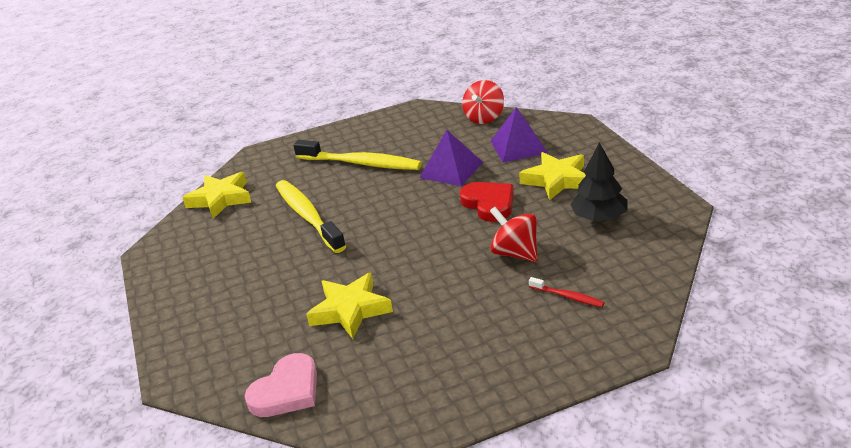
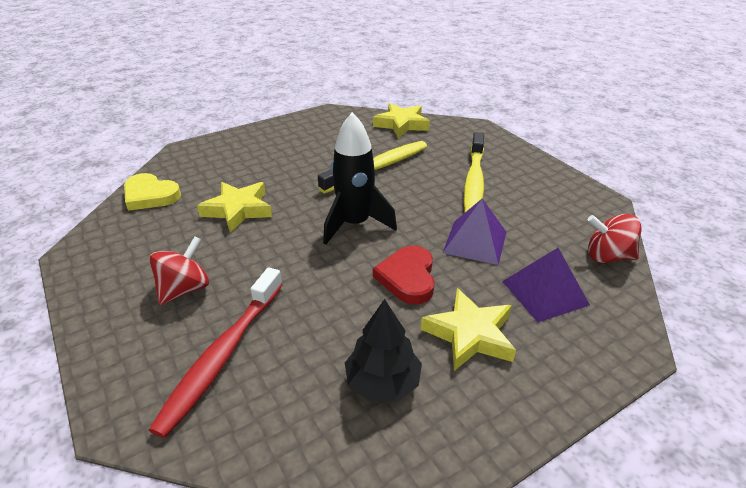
camera: 75 degrees right, 5 degrees up
pink heart [245,353,317,417] -> yellow heart [124,173,181,211]
red heart [460,182,514,222] -> red heart turned 135 degrees clockwise [373,245,435,304]
red spinning top [490,207,538,262] -> red spinning top moved to [149,236,209,305]
red toothbrush [529,277,605,307] -> red toothbrush [149,267,283,438], size x2.26
none -> black rocket [323,112,397,245]

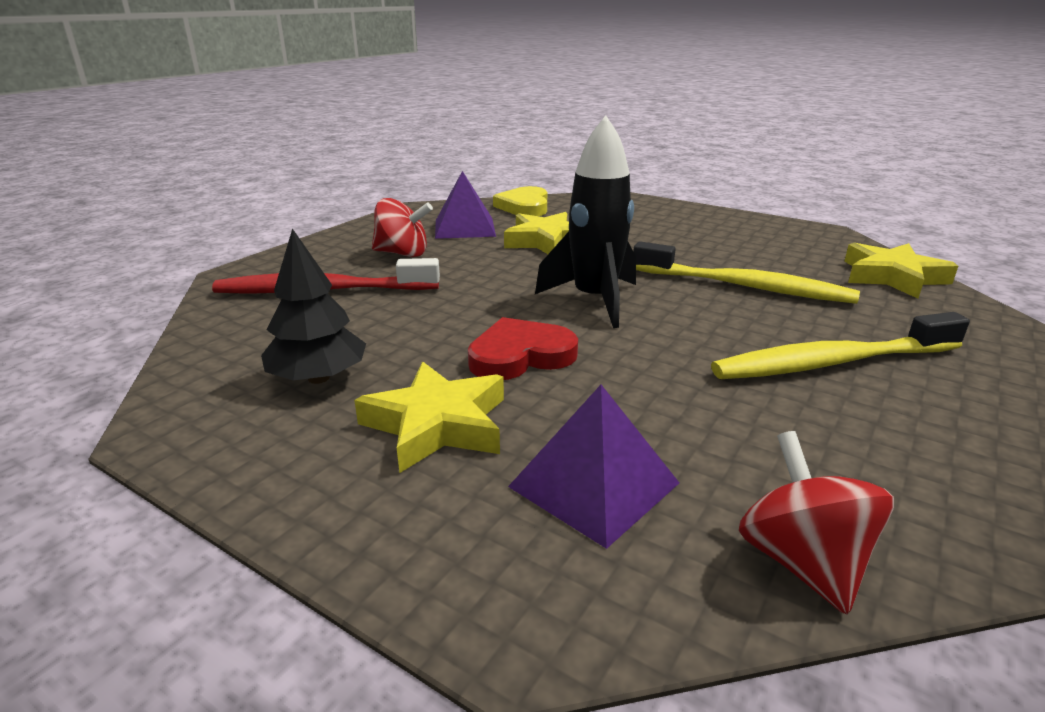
camera: 65 degrees right, 10 degrees down
purple pyramid [443,199,506,265] -> purple pyramid moved to [435,171,496,239]

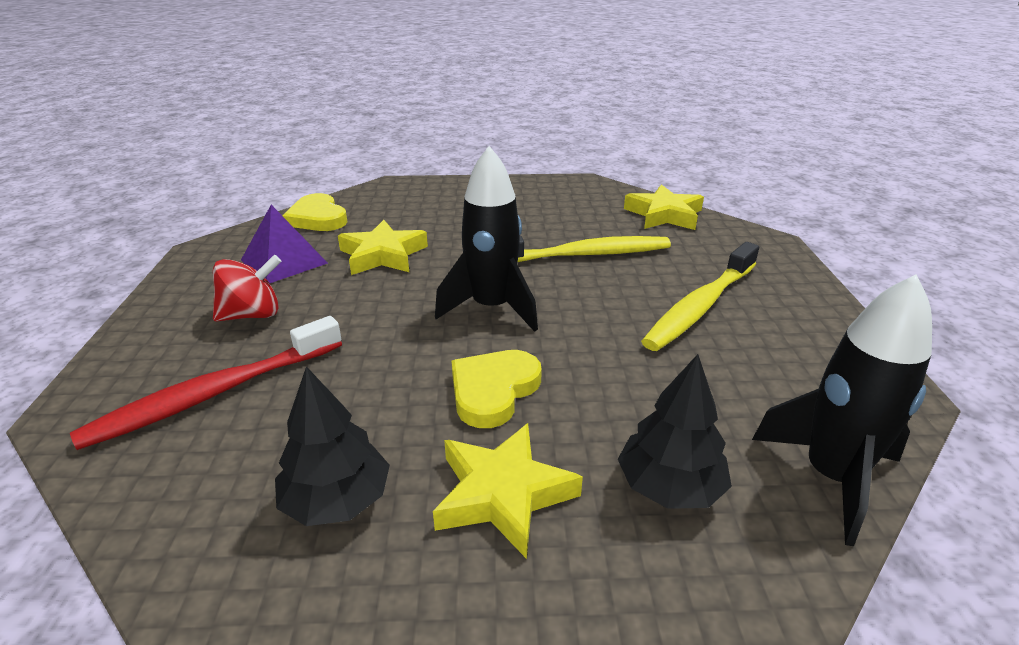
camera: 35 degrees left, 5 degrees up
red heart [468,317,578,380] -> yellow heart [451,350,542,428]
purple pyramid [508,385,679,549] -> black tree [618,354,732,509]
red spinning top [739,431,894,615] -> black rocket [752,274,932,546]

